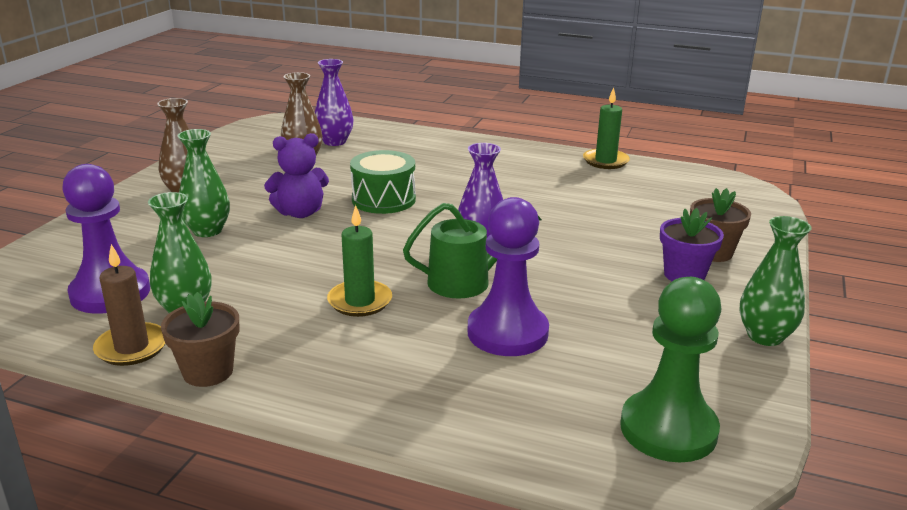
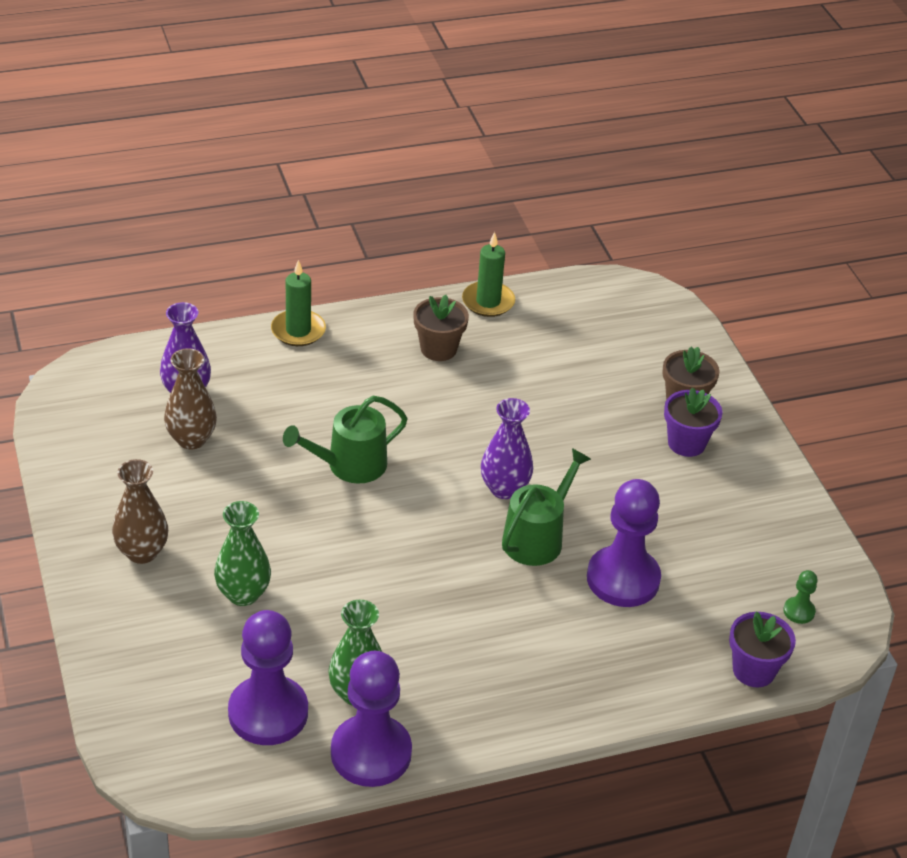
camera: 40 degrees left, 15 degrees up
brown candle [93,244,165,366] -> purple pawn [331,651,412,787]
brown flower pot [161,292,240,387] -> brown flower pot moved to [413,295,469,361]
purple teddy bear [264,133,329,218] -> none
green candle [327,205,392,317] -> green candle moved to [271,260,326,346]
green drum [350,150,416,214] -> green watering can [283,396,408,484]
green pawn [620,277,721,462] -> green pawn [783,570,818,624], size x0.42
green vase [739,216,812,346] -> none
none -> purple flower pot [729,611,796,687]

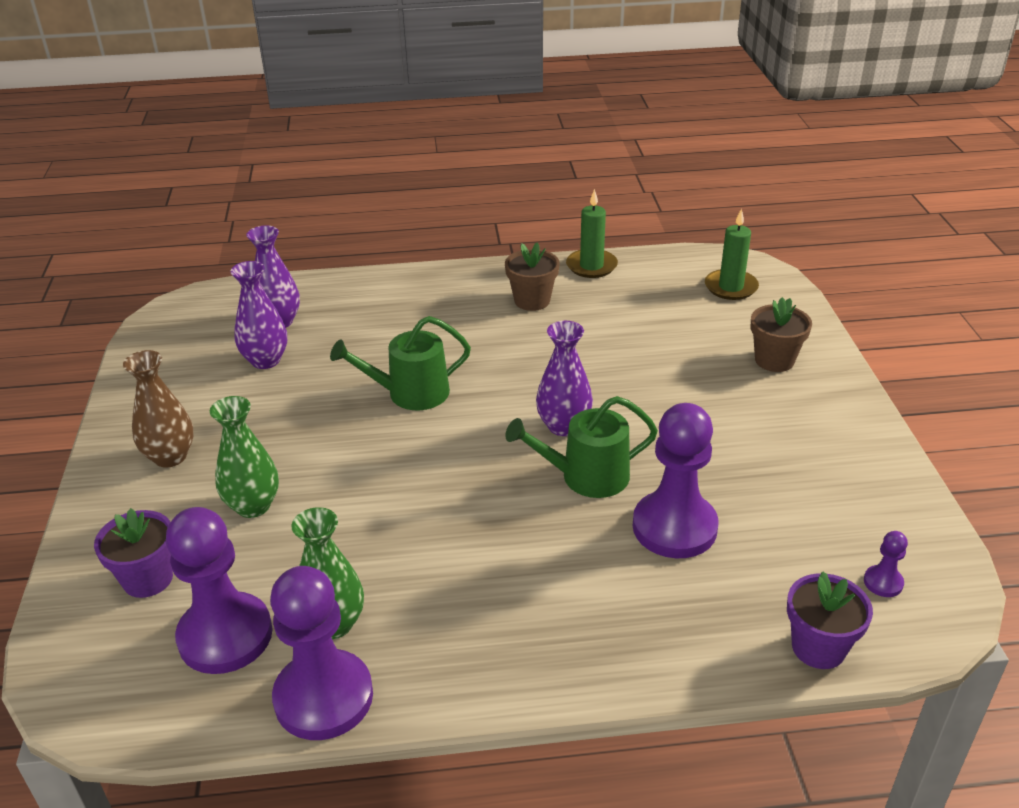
camera: 15 degrees right, 5 degrees down
brown vase [164,348,217,449] -> purple vase [230,261,287,369]
green candle [271,260,326,346] -> green candle moved to [705,208,759,300]
green watering can [502,448,591,566] -> green watering can turned 150 degrees counterclockwise [505,396,658,498]
purple flower pot [664,387,723,457] -> purple flower pot moved to [94,508,173,598]
green pawn [783,570,818,624] -> purple pawn [864,531,908,597]

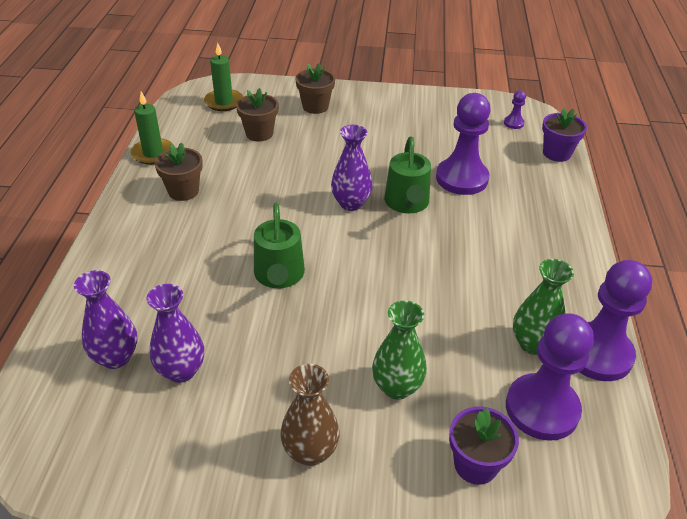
camera: 80 degrees left, 5 degrees up
none -> brown flower pot [236,88,279,142]

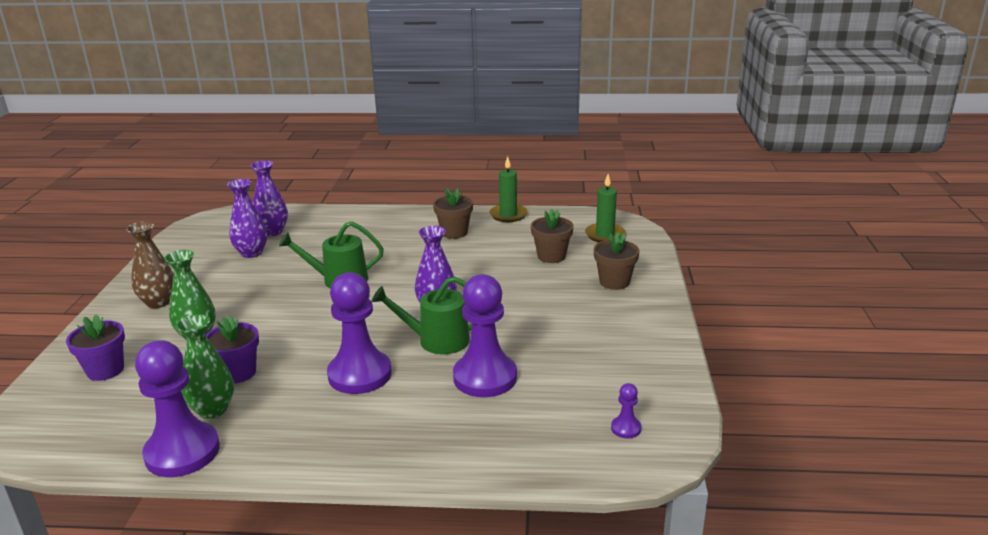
camera: 90 degrees right, 15 degrees down
purple pawn [506,313,594,441] -> purple pawn moved to [327,272,392,394]
purple flower pot [542,108,587,162] -> purple flower pot moved to [206,316,259,383]

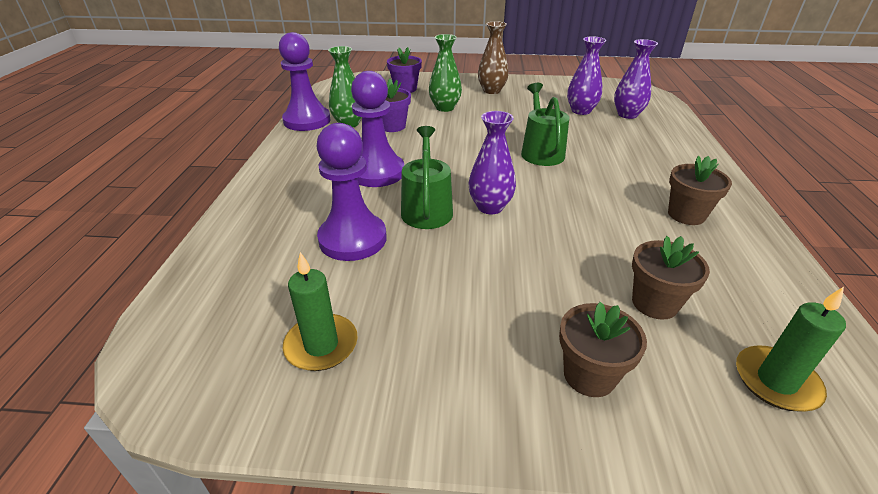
camera: 90 degrees right, 10 degrees up
green candle [489,156,528,222] -> green candle moved to [283,252,358,371]
purple pawn [611,383,641,439] -> none

